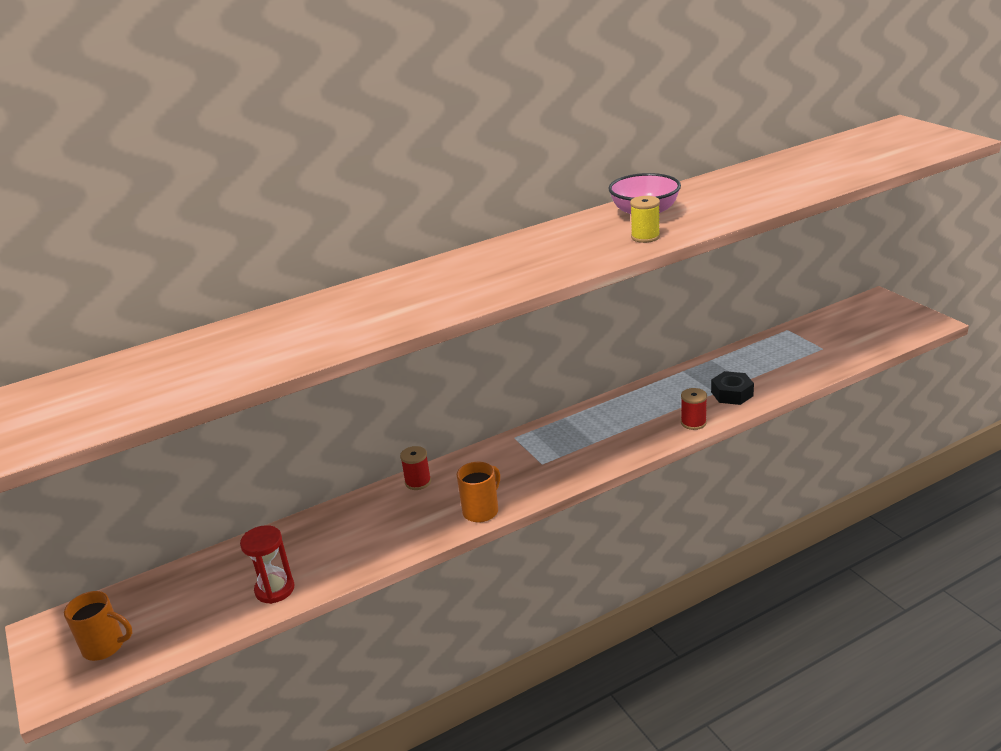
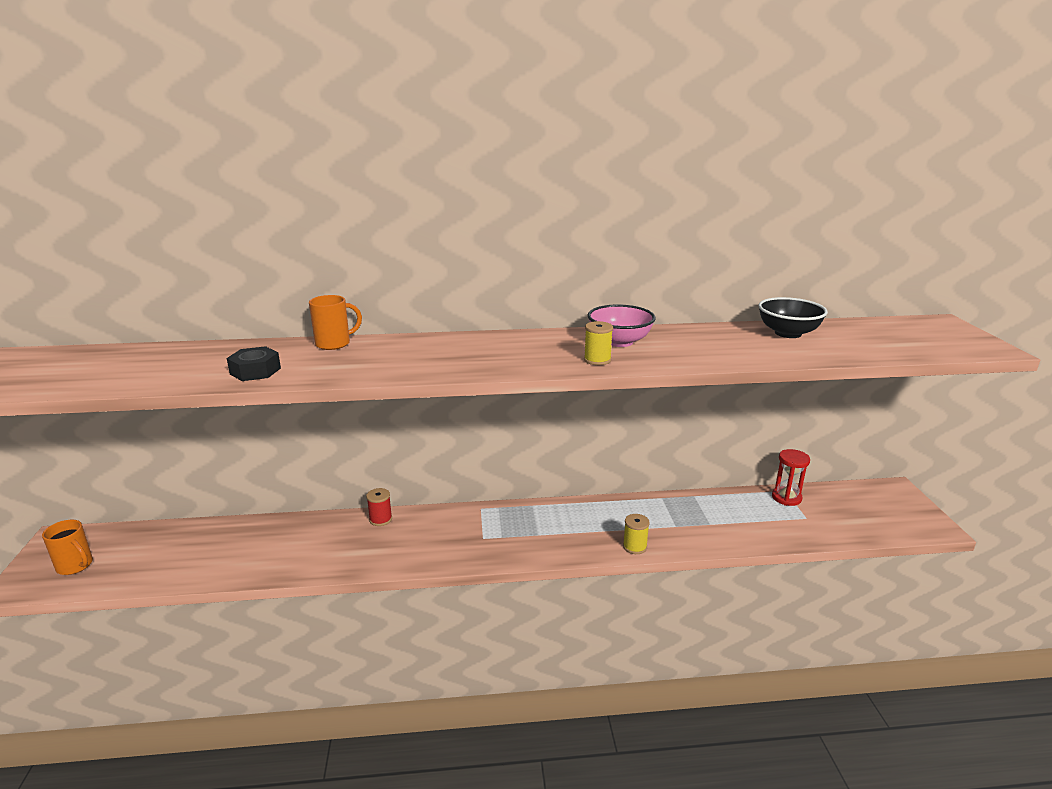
camera: 20 degrees right, 5 degrees down
red hourglass [240,525,294,604] -> red hourglass moved to [772,449,810,506]
orange mug [457,462,500,522] -> orange mug moved to [309,295,362,350]
red spool [681,388,707,430] -> yellow spool [623,514,650,554]
black nut [711,371,754,405] -> black nut moved to [227,346,281,381]
none -> black bowl [758,297,828,338]

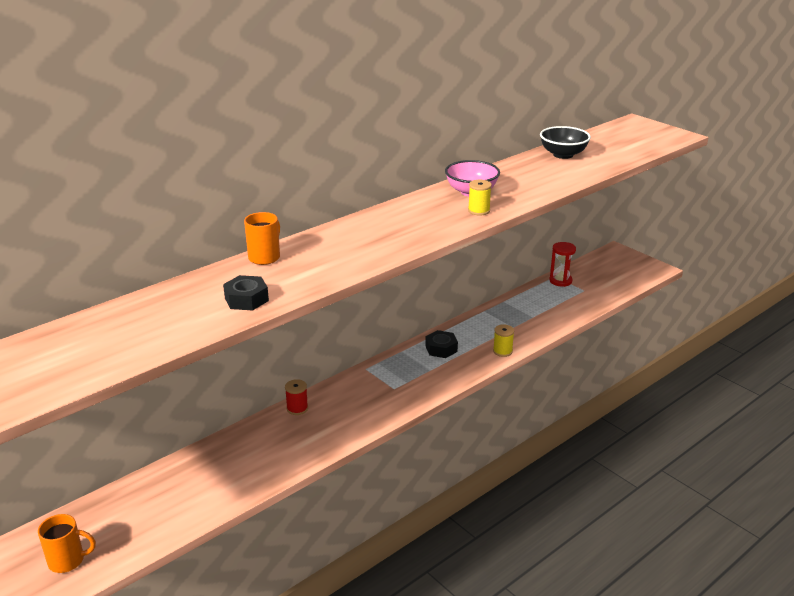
camera: 35 degrees left, 5 degrees up
none -> black nut [425,330,458,358]

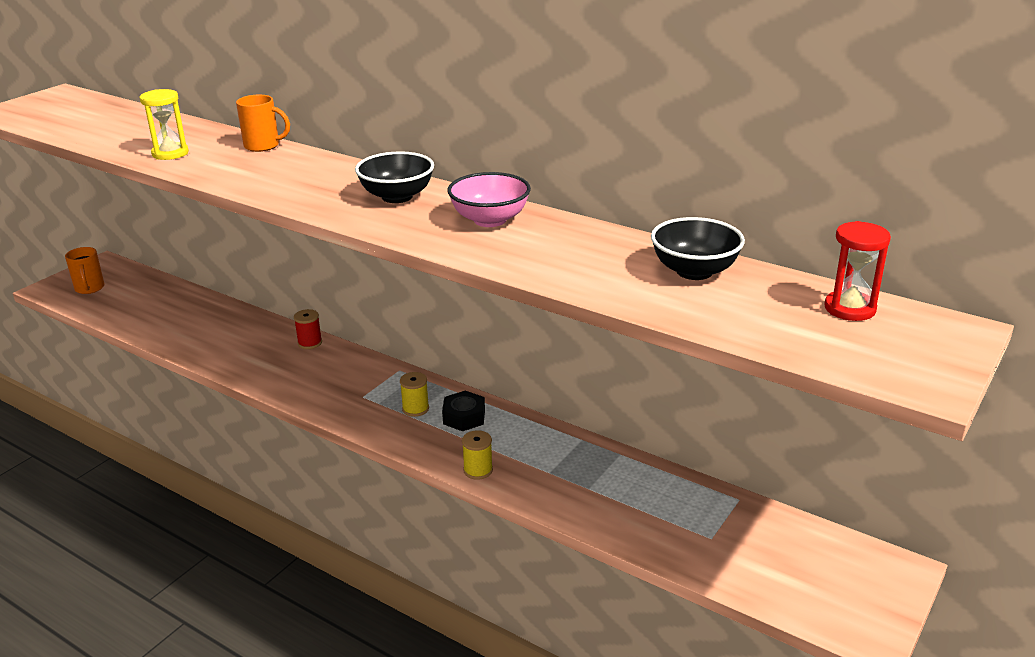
camera: 75 degrees right, 0 degrees up
black nut [223,275,269,310] -> yellow hourglass [140,89,189,160]
yellow spool [468,180,492,216] -> yellow spool moved to [400,372,429,417]
red hourglass [549,242,576,287] -> red hourglass moved to [825,221,891,321]
none -> black bowl [355,151,434,203]

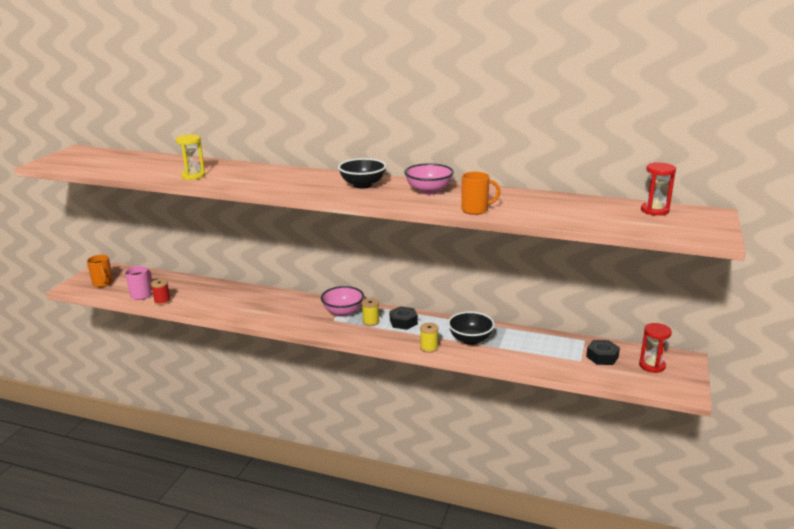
camera: 15 degrees left, 5 degrees down
orange mug [236,95,290,152] -> orange mug moved to [461,172,501,215]
red spool [294,309,322,349] -> red spool moved to [151,279,171,305]
black bowl [651,217,745,280] -> black bowl moved to [448,311,495,345]
none -> pink mug [125,266,152,300]
none -> pink bowl [321,286,364,317]
none -> black nut [586,340,620,365]
none -> red hourglass [639,323,672,373]

